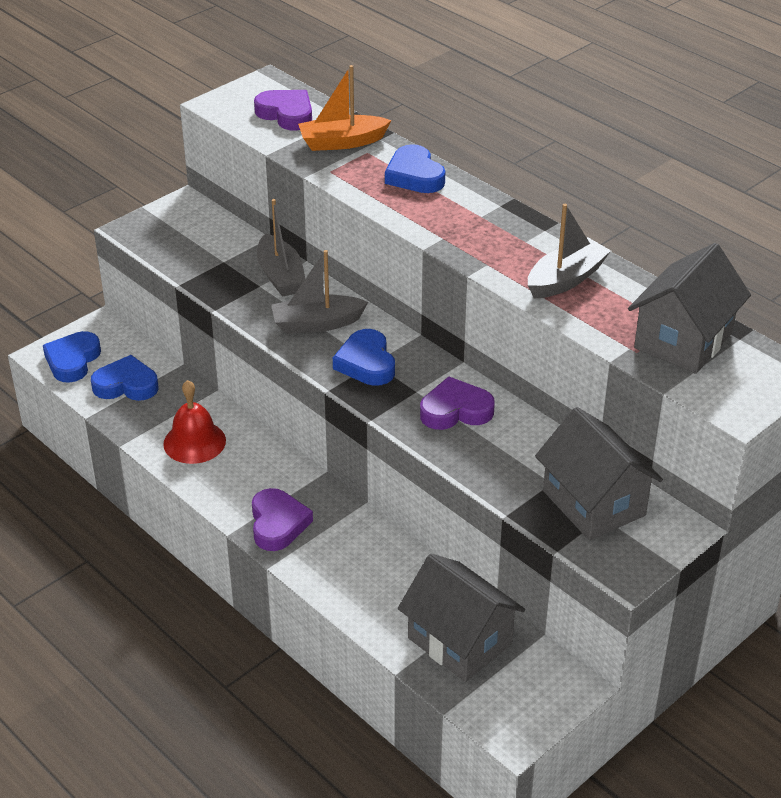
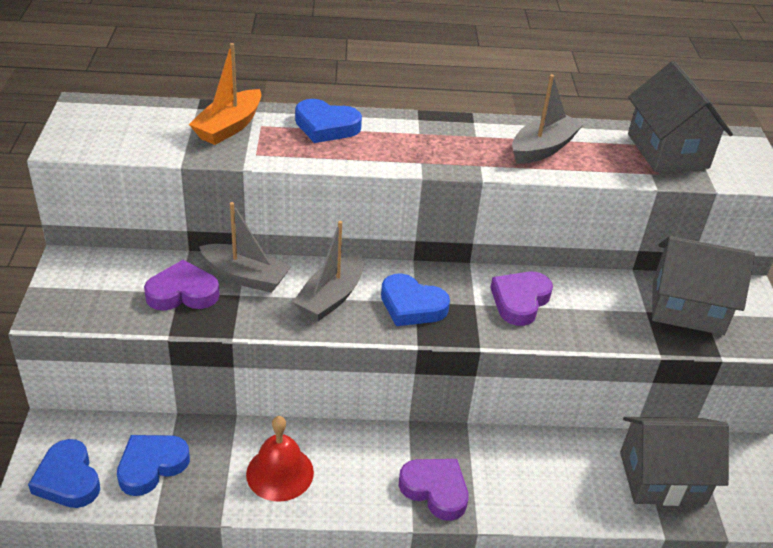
camera: 50 degrees left, 0 degrees up
purple heart [254,90,312,131] -> purple heart moved to [144,260,220,311]
grey boat [528,204,611,299] -> grey boat turned 45 degrees clockwise [512,74,584,164]

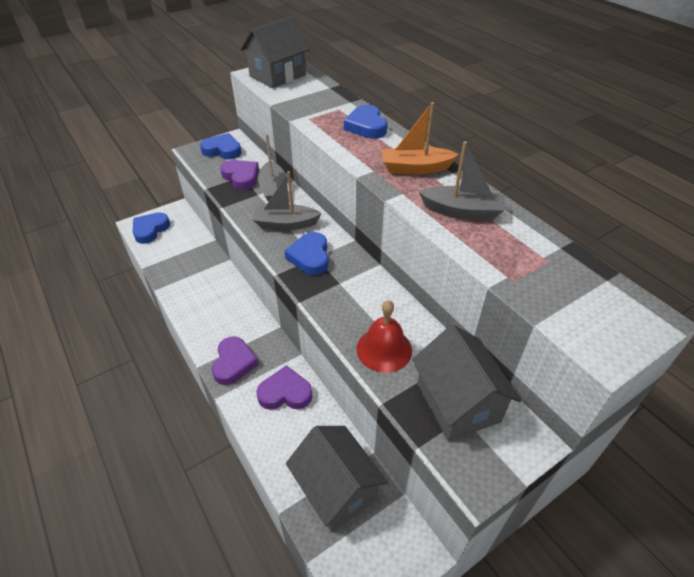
camera: 60 degrees right, 5 degrees up
blue heart [117,435,190,496] -> blue heart moved to [200,133,242,159]
orange boat [189,43,262,145] -> orange boat moved to [382,102,459,174]
red bell [246,416,314,502] -> red bell moved to [357,300,412,373]
purple heart [490,272,553,326] -> purple heart moved to [256,365,313,410]
grey house [628,61,733,172] -> grey house moved to [240,17,310,88]

